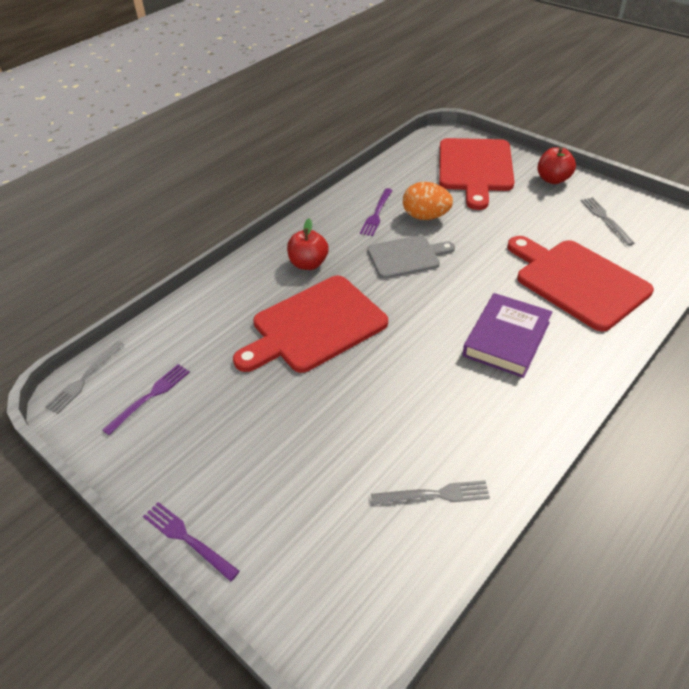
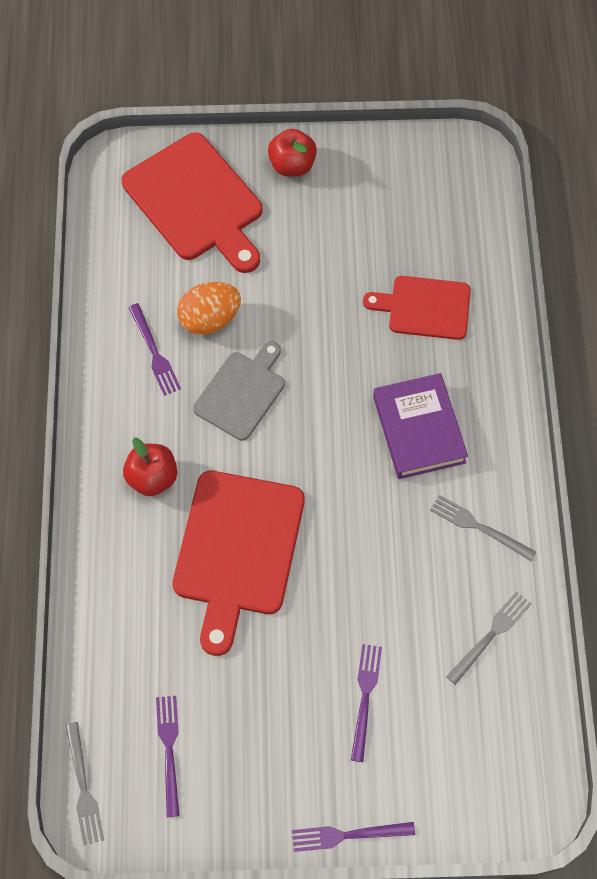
camera: 45 degrees left, 20 degrees up
red cutting board [507,236,654,331] -> red cutting board [363,276,470,340], size x0.62
grey fork [581,197,635,246] -> grey fork moved to [430,495,536,561]
none -> purple fork [351,644,382,762]

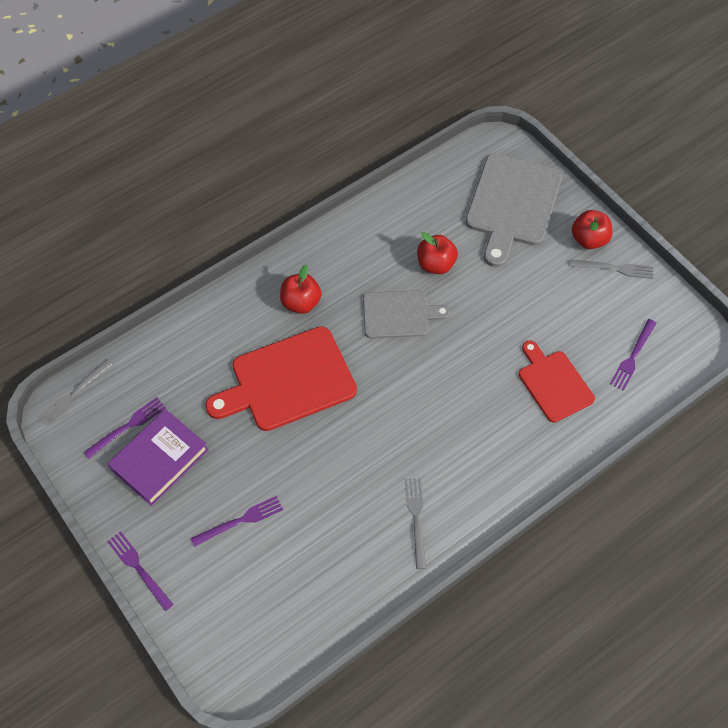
camera: 55 degrees right, 5 degrees down
red cutting board [121,132,263,273] -> grey cutting board [465,153,562,267]
purple fork [128,303,181,396] -> purple fork moved to [610,319,656,391]
orange egg [177,282,241,335] -> red apple [417,232,458,274]
purple book [373,373,468,479] -> purple book moved to [108,409,209,506]
grey fork [446,591,531,685] -> grey fork moved to [569,260,653,279]

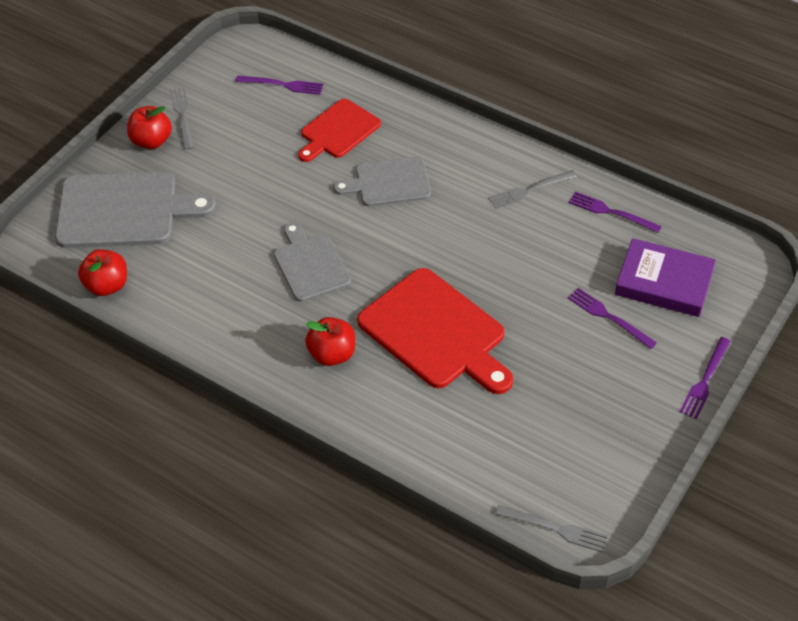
camera: 110 degrees left, 10 degrees down
purple fork [84,397,166,459] -> purple fork moved to [569,191,662,233]
purple book [108,409,209,506] -> purple book moved to [615,238,716,317]
red apple [417,232,458,274] -> red apple moved to [78,249,127,296]
none -> grey cutting board [333,157,431,206]

